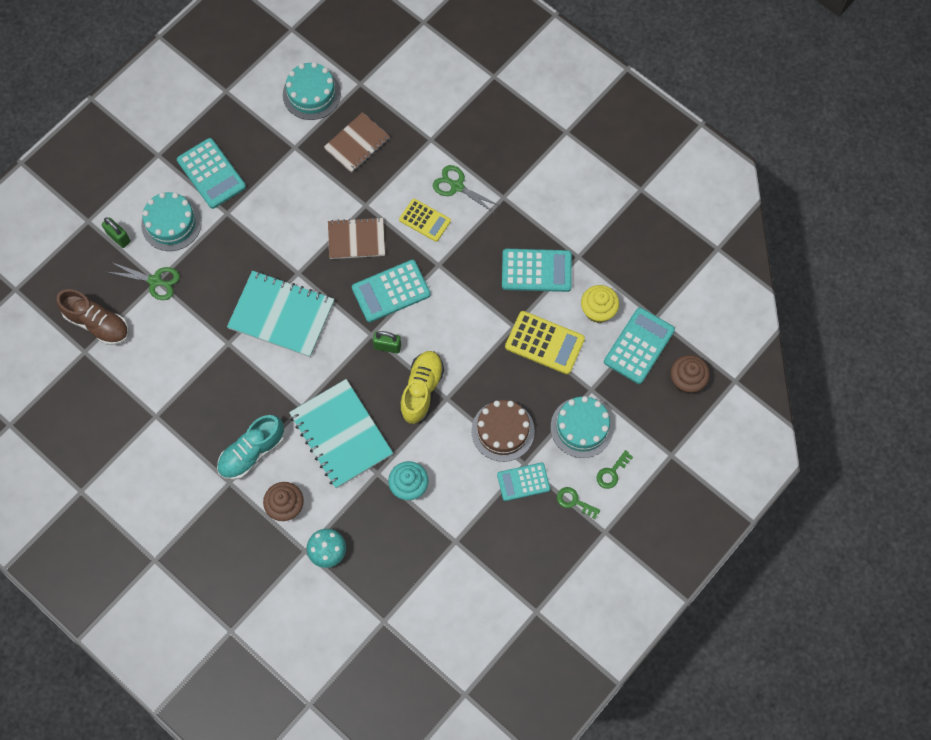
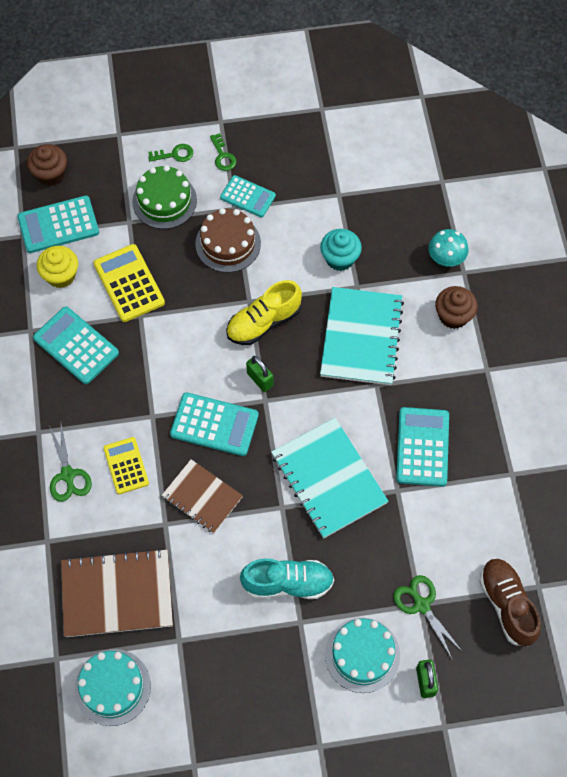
camera: 140 degrees left, 5 degrees down
turquoise calculator [177,138,246,209] -> turquoise calculator moved to [396,407,449,487]
turquoise shoe [217,415,285,480] -> turquoise shoe moved to [240,558,334,599]
brown notebook [324,112,390,173] -> brown notebook [61,548,173,637], size x1.57
turquoise cake [551,396,614,458] -> green cake [132,165,197,229]

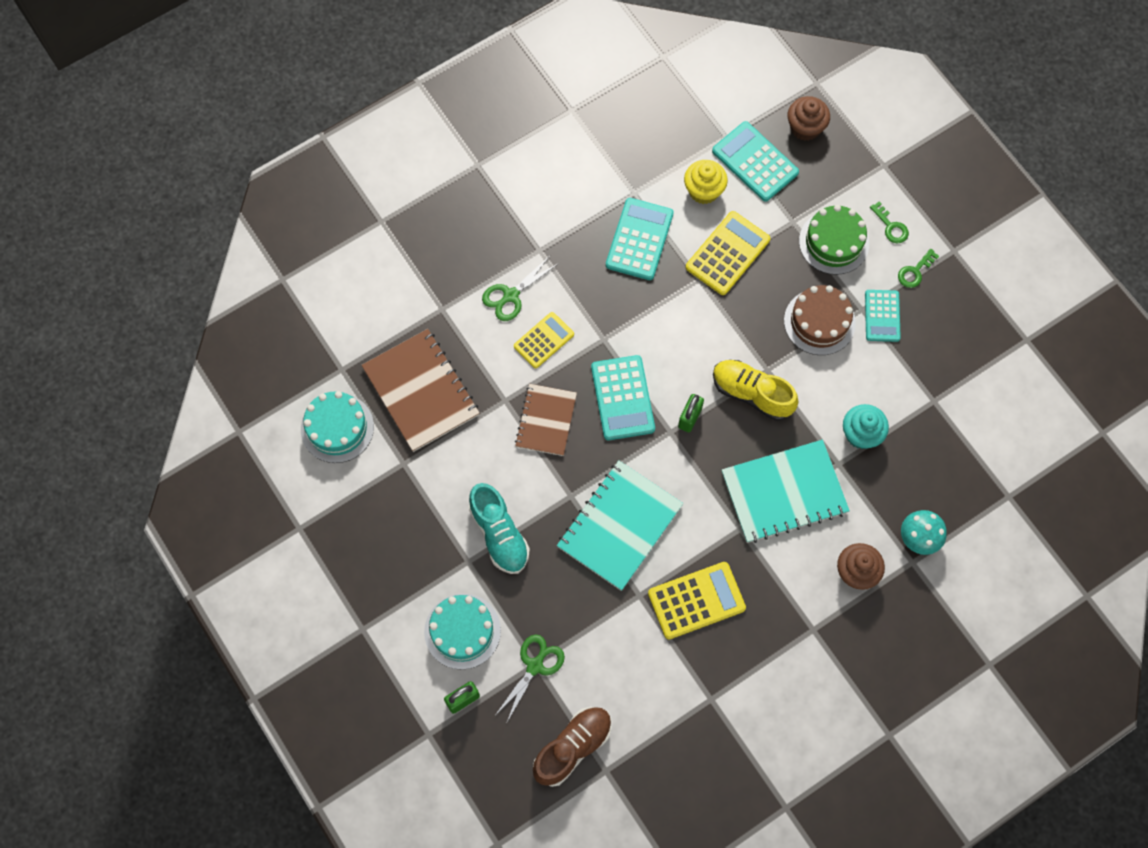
camera: 65 degrees right, 5 degrees up
turquoise calculator [396,407,449,487] -> yellow calculator [648,562,746,639]

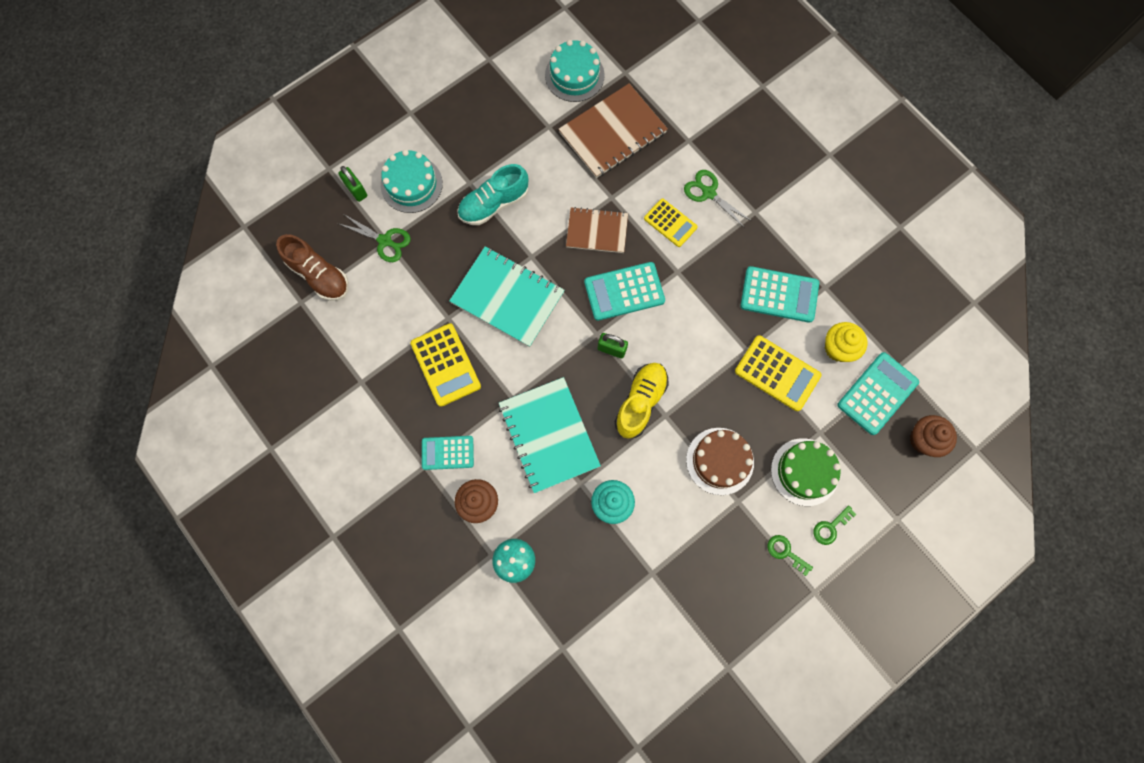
camera: 85 degrees right, 5 degrees up
turquoise calculator [865,290,901,342] -> turquoise calculator moved to [422,436,474,470]

